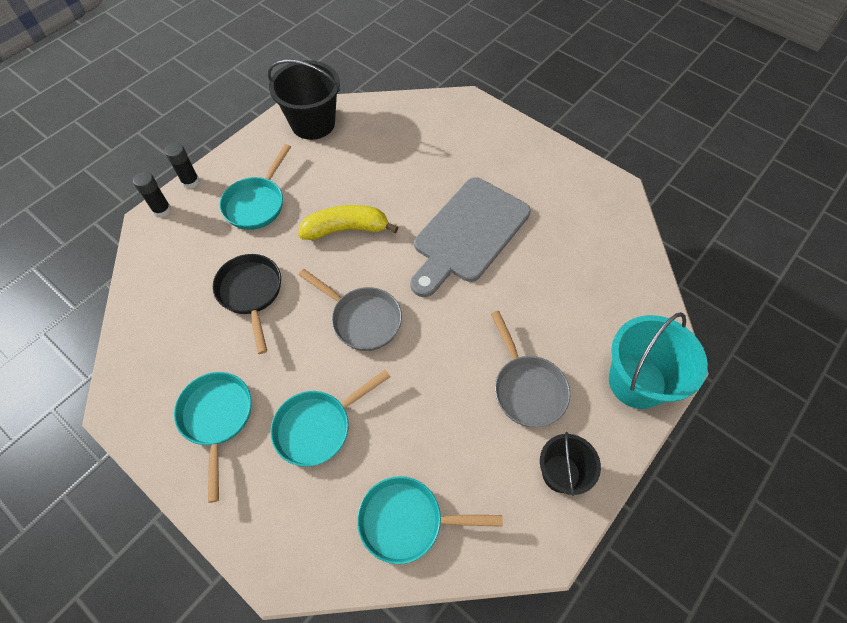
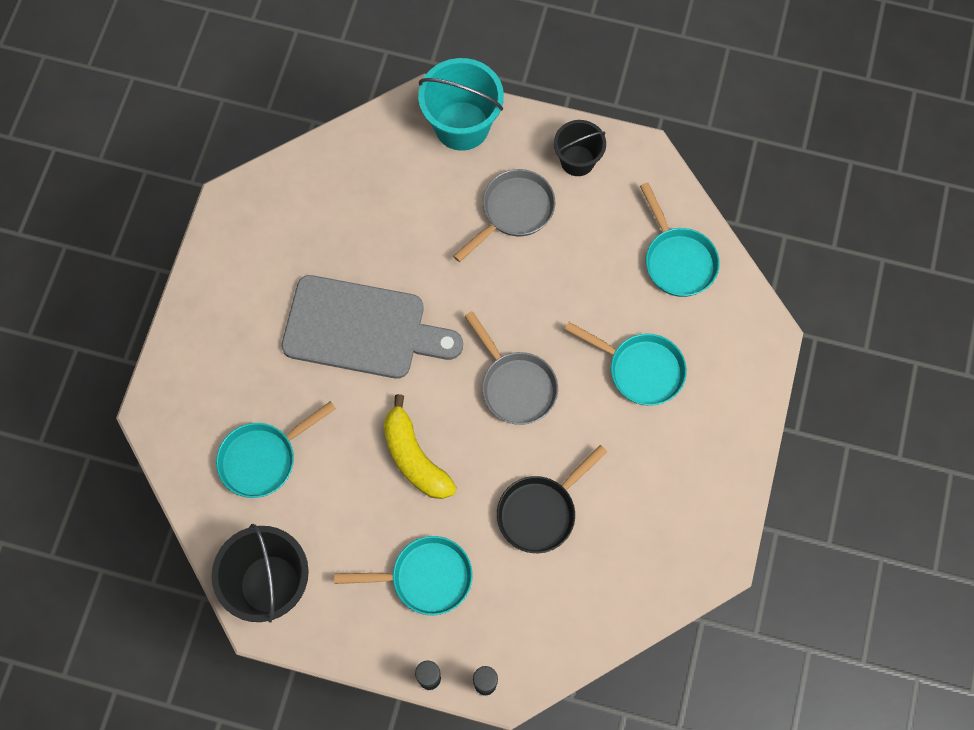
camera: 115 degrees left, 10 degrees up
turquoise pan [174,372,252,503] -> turquoise pan moved to [216,401,336,498]
grey pan [299,269,402,351] -> grey pan turned 135 degrees clockwise [464,311,558,425]

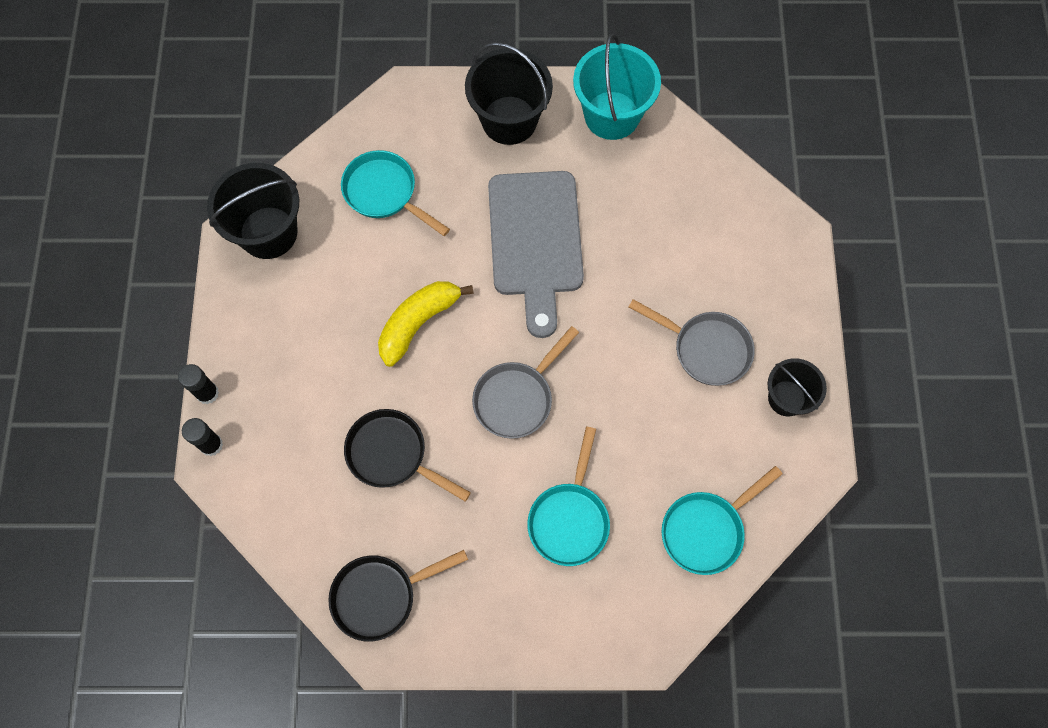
camera: 75 degrees right, 0 degrees up
turquoise pan [334,536,473,615] -> none
turquoise bucket [418,58,504,151] -> turquoise bucket moved to [573,34,661,140]
none -> black pan [328,550,468,642]
none -> black bucket [465,42,553,145]

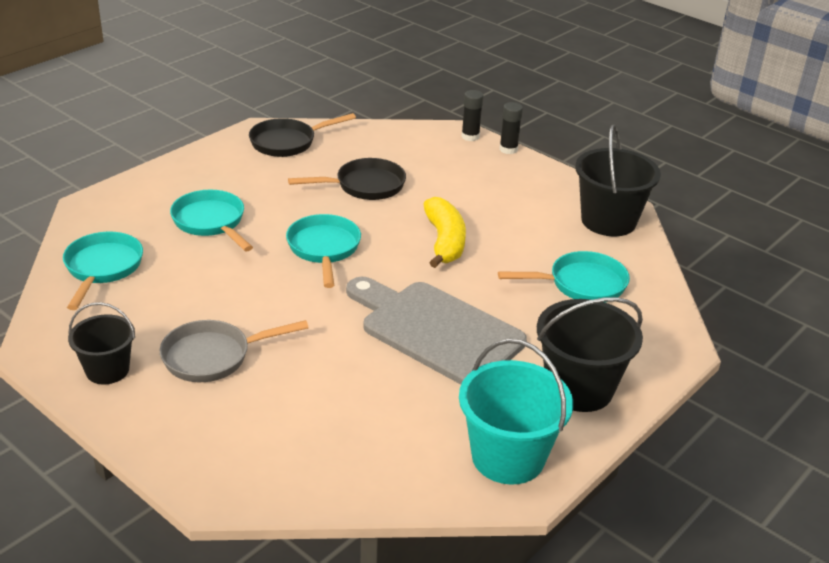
camera: 130 degrees right, 35 degrees down
black pan [328,550,468,642] -> black pan turned 135 degrees counterclockwise [249,113,356,157]
grey pan [472,326,579,439] -> turquoise pan [286,214,361,288]

